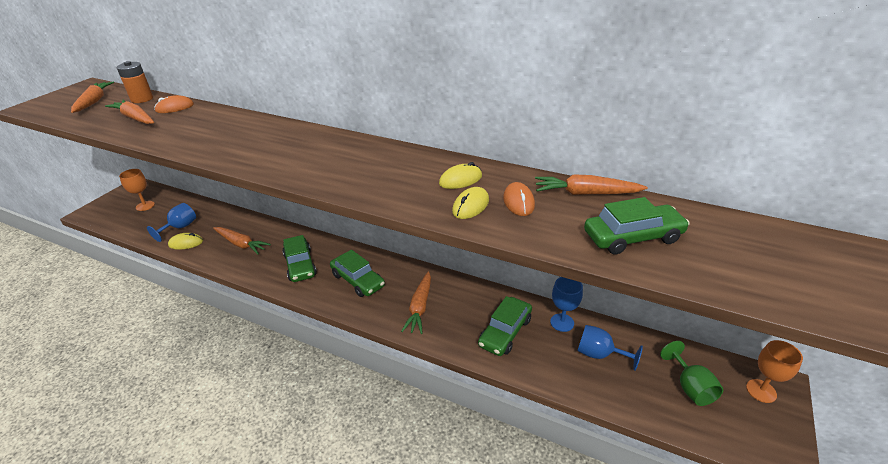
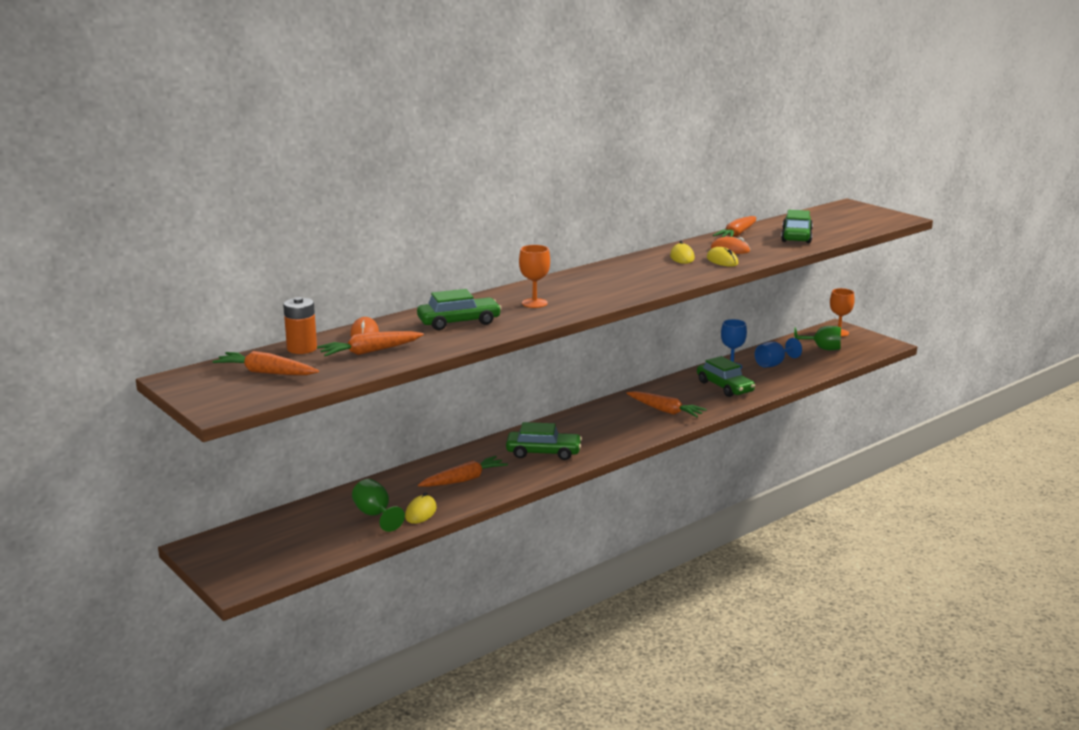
camera: 65 degrees left, 15 degrees down
orange goblet [119,169,155,211] -> orange goblet moved to [519,245,550,308]
blue goblet [147,203,196,242] -> green goblet [352,479,405,532]
green car [330,250,385,297] -> green car moved to [417,289,502,330]

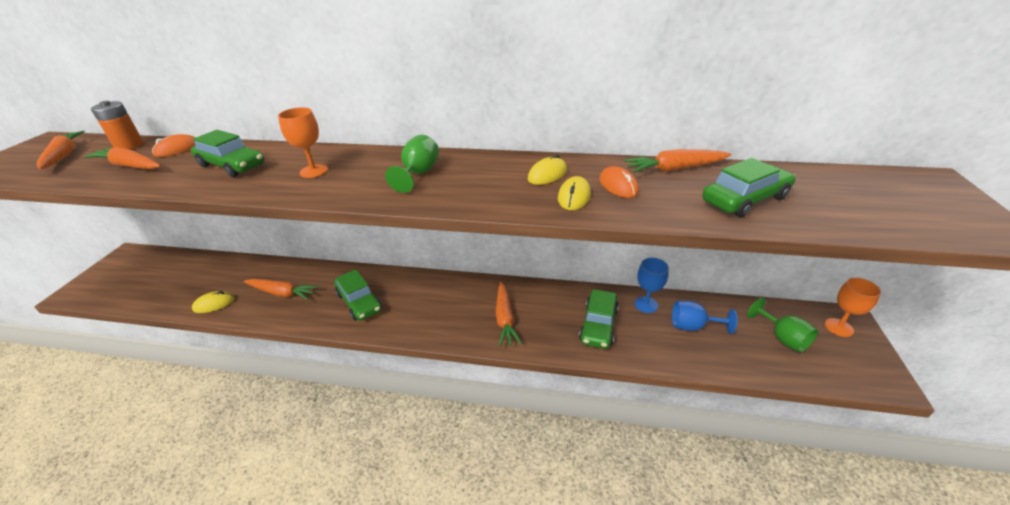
camera: 50 degrees right, 15 degrees up
green goblet [352,479,405,532] -> green goblet moved to [385,135,439,193]

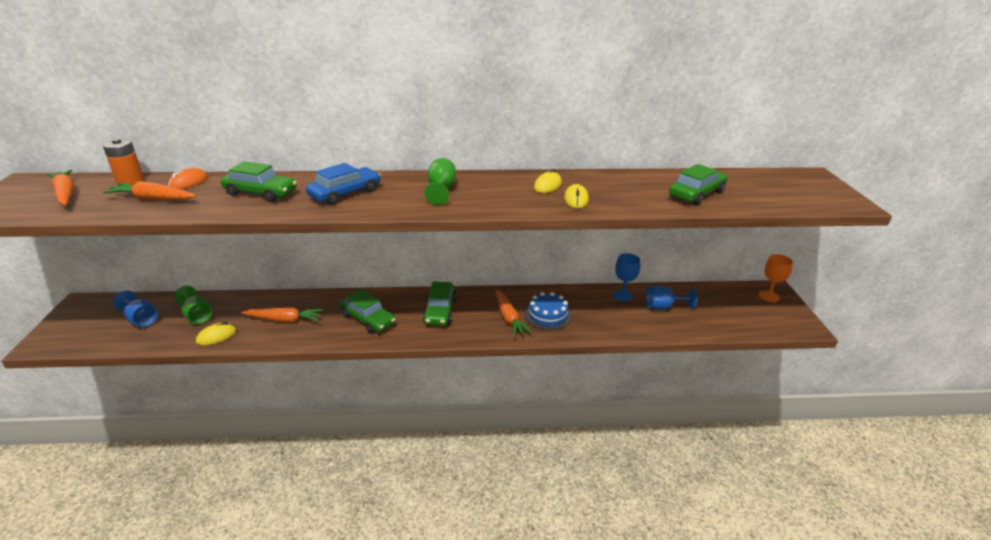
camera: 15 degrees left, 5 degrees down
orange goblet [278,107,328,178] -> blue car [306,163,381,205]
green car [579,289,619,349] -> green car moved to [423,281,457,326]
orange mouse [599,166,639,198] -> none
orange carrot [624,149,731,172] -> none
green goblet [747,298,818,353] -> green goblet moved to [174,286,212,324]
none -> blue goblet [113,290,158,327]
none -> blue cake [525,292,571,330]

